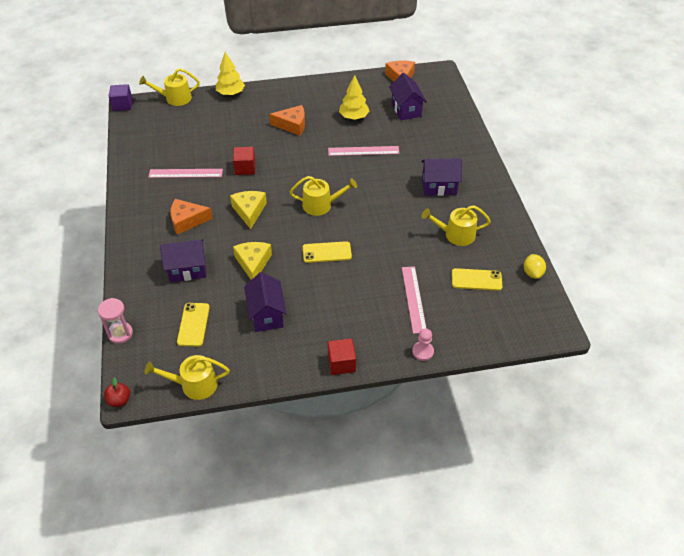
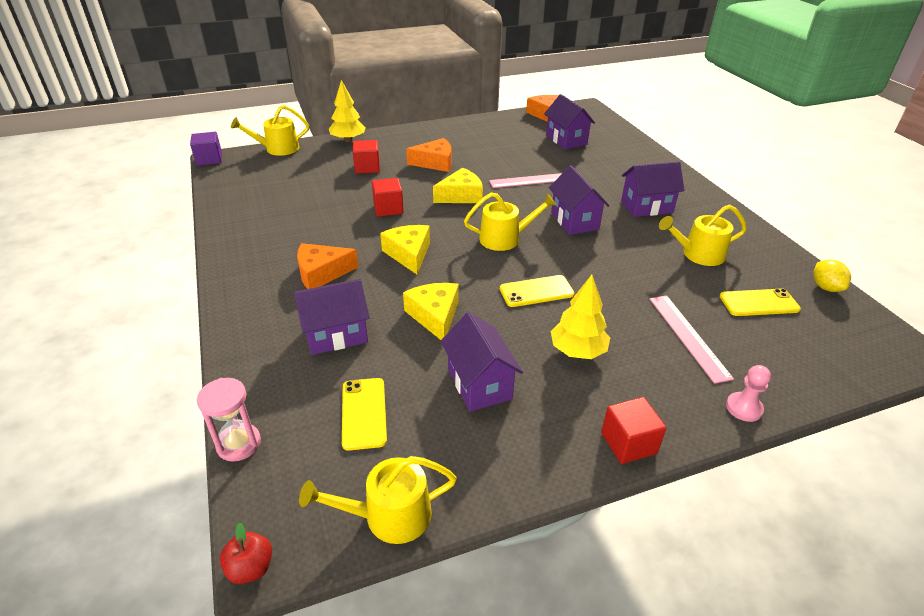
camera: 10 degrees left, 10 degrees down
pink ruler [148,169,223,178] -> none
yellow tree [339,75,369,120] -> yellow tree moved to [551,275,610,359]
none -> red cube [353,140,380,174]
none -> yellow cheese [433,168,483,203]
none -> purple house [549,165,609,235]

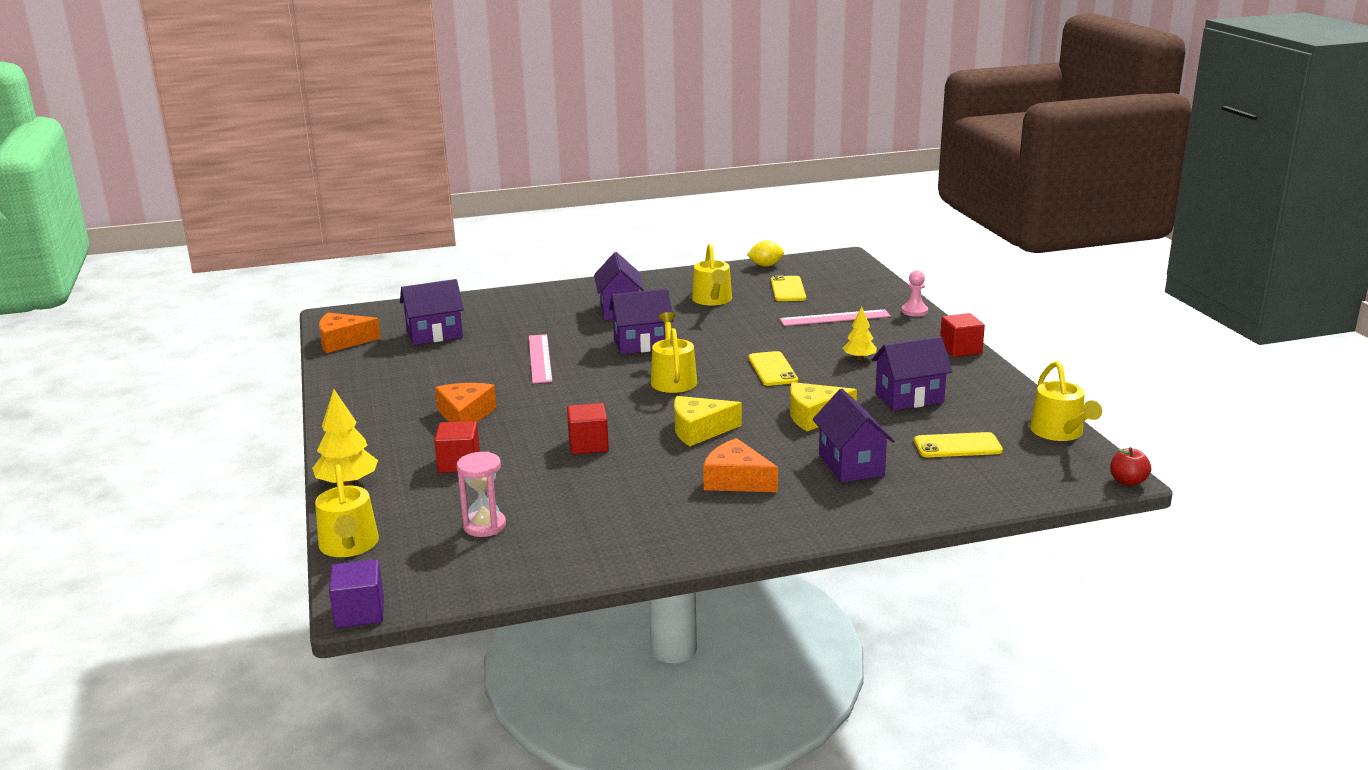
camera: 85 degrees left, 15 degrees down
pink hourglass [197,378,261,462] -> pink hourglass moved to [457,451,506,537]
orange cheese [297,243,358,289] -> orange cheese turned 135 degrees clockwise [703,438,778,492]
yellow cheese [433,168,483,203] -> none
yellow tree [551,275,610,359] -> yellow tree [843,307,877,360], size x0.64

